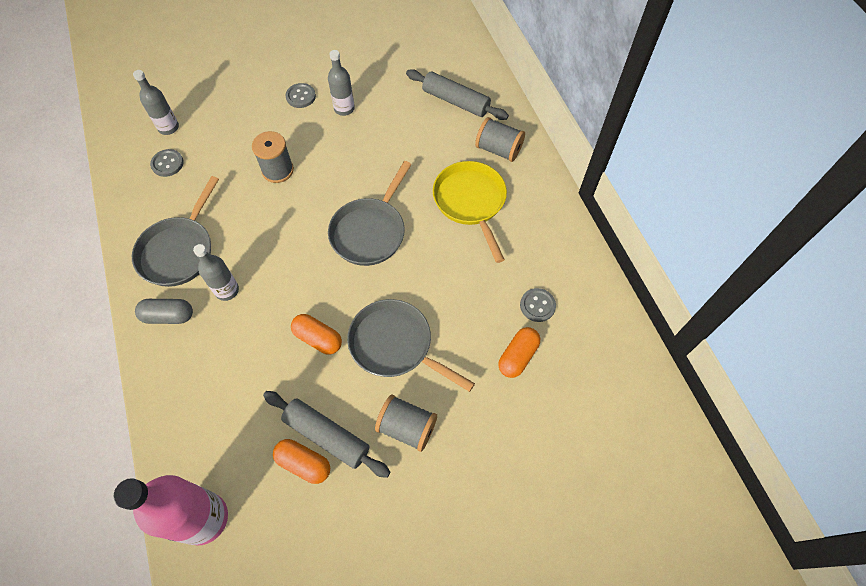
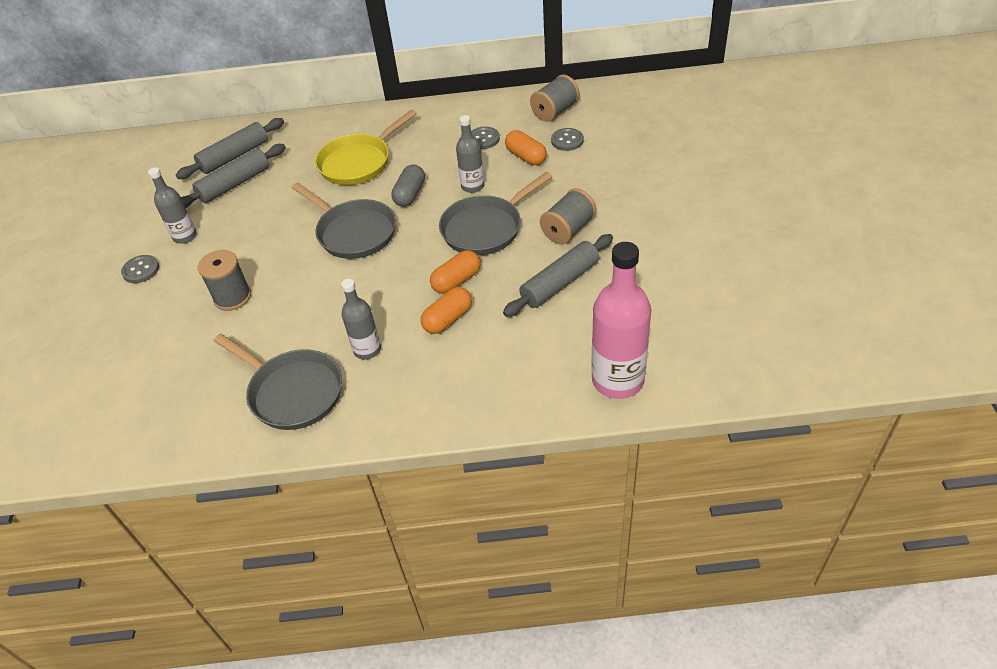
camera: 70 degrees left, 15 degrees down
grey bottle [133,70,179,135] -> grey bottle moved to [456,115,484,193]
grey capsule [135,299,193,324] -> grey capsule moved to [391,164,425,207]
grey button [150,149,184,177] -> grey button moved to [551,128,584,151]
orange capsule [273,439,330,484] -> orange capsule moved to [421,287,472,334]
yellow pan [433,161,507,263] -> yellow pan turned 45 degrees counterclockwise [315,110,417,185]
grey spool [475,117,525,162] -> grey spool moved to [530,75,580,122]
none -> grey rolling pin [181,144,286,208]

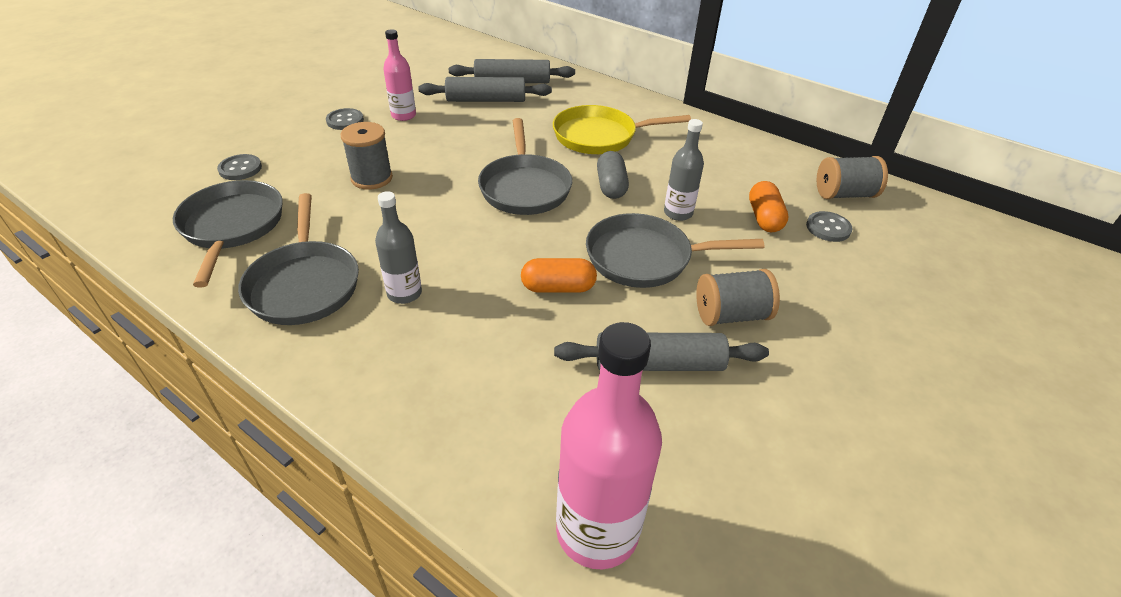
camera: 35 degrees right, 5 degrees down
grey bottle [148,167,197,244] -> pink bottle [383,29,416,121]
grey capsule [391,164,425,207] -> grey capsule turned 60 degrees counterclockwise [597,151,629,199]
orange capsule [421,287,472,334] -> none
grey button [471,127,500,149] -> grey button moved to [217,154,262,180]
none -> grey pan [173,180,283,288]

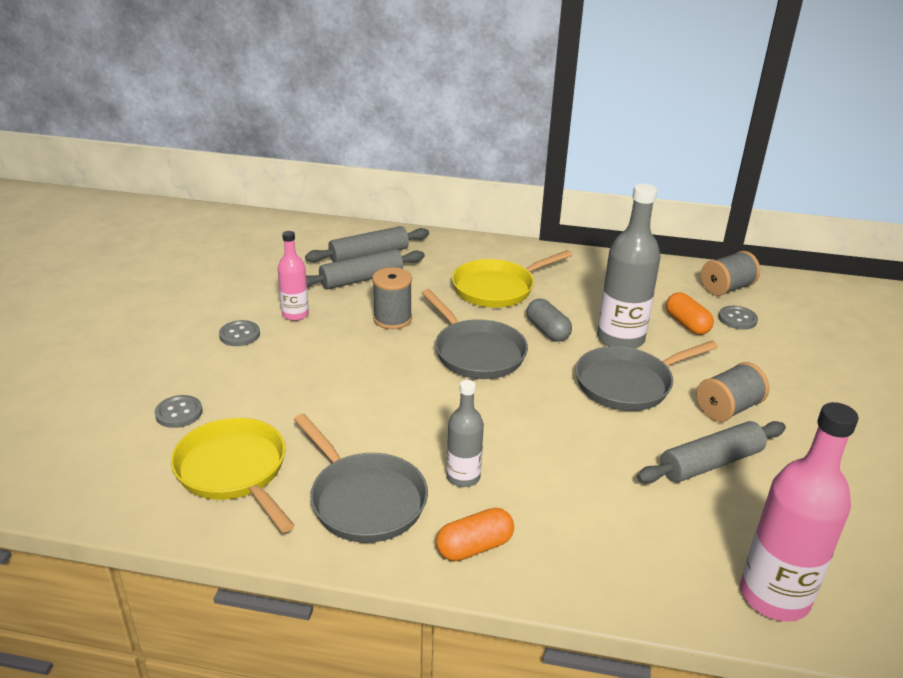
camera: 25 degrees left, 10 degrees down
grey pan [173,180,283,288] -> yellow pan [171,418,295,533]
grey spool [340,122,393,190] -> grey spool moved to [372,267,412,329]
orange capsule [521,258,597,293] -> orange capsule moved to [436,508,514,561]
grey bottle [664,119,704,221] -> grey bottle [597,184,661,349], size x1.75

